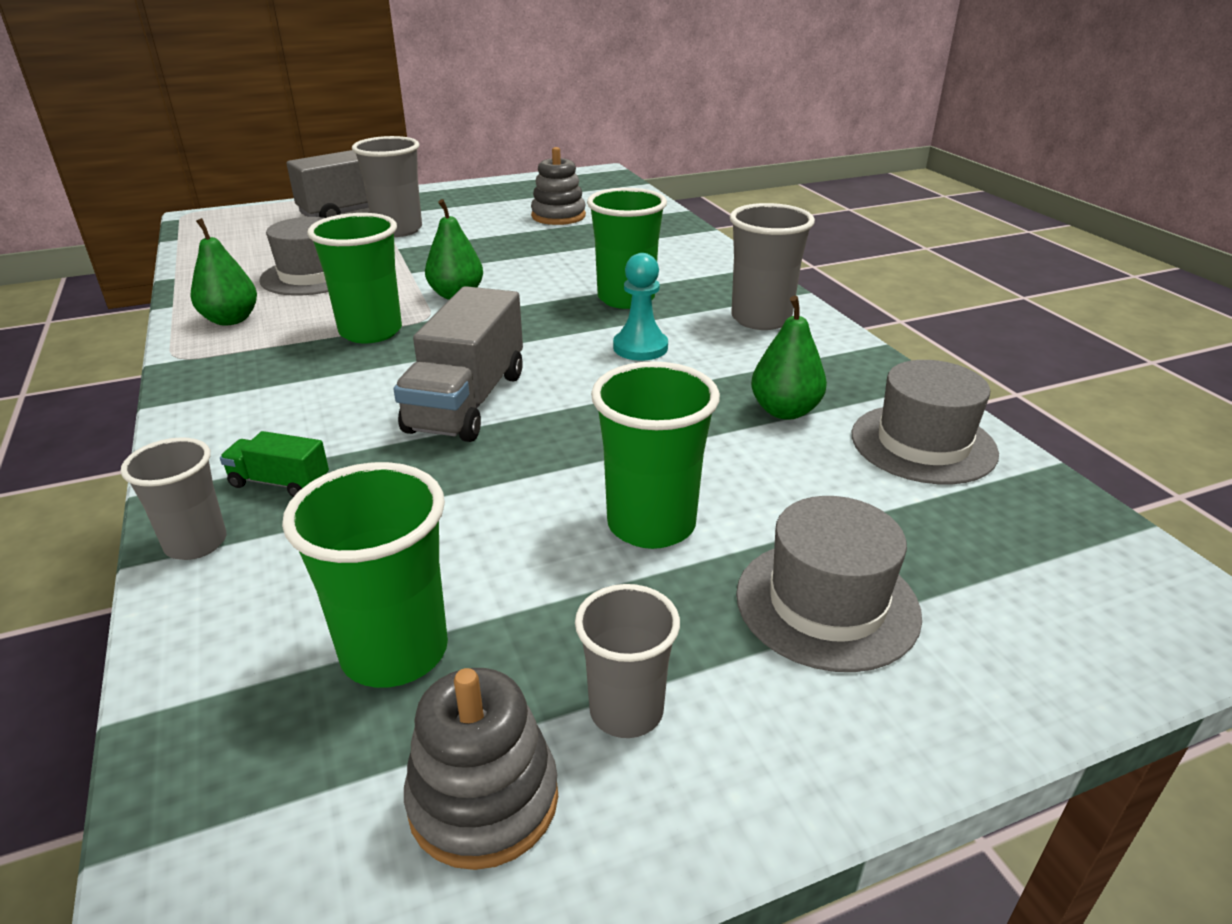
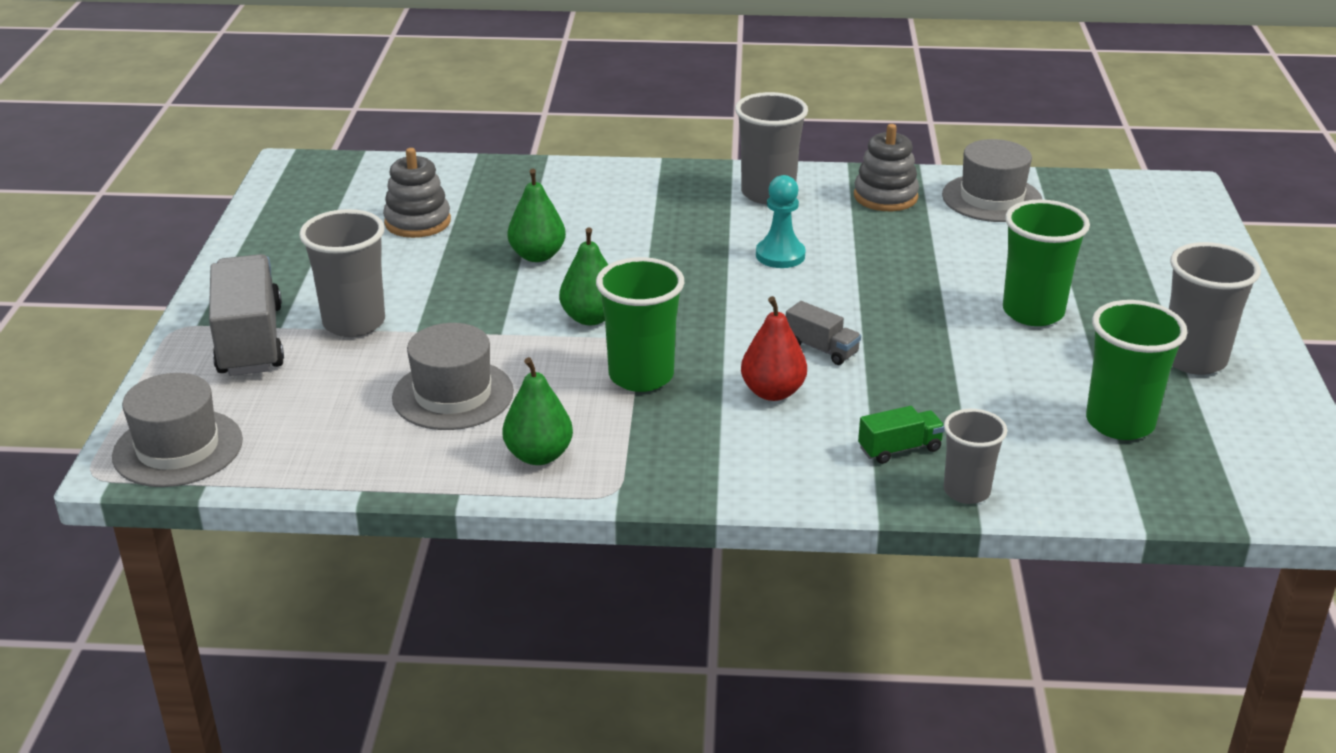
camera: 65 degrees left, 0 degrees up
green truck [220,431,329,497] -> green truck turned 150 degrees counterclockwise [858,406,945,464]
grey truck [393,286,523,442] -> grey truck [786,301,861,365], size x0.48
grey stacking toy [404,668,558,870] -> grey stacking toy moved to [854,124,919,211]
grey cup [575,584,680,738] -> grey cup [1169,242,1261,375], size x1.55
green cup [587,188,667,309] -> none
grey hat [736,496,922,672] -> grey hat moved to [112,373,243,487]
green pear [751,296,827,420] -> green pear moved to [507,169,566,262]
none -> red pear [741,296,807,401]

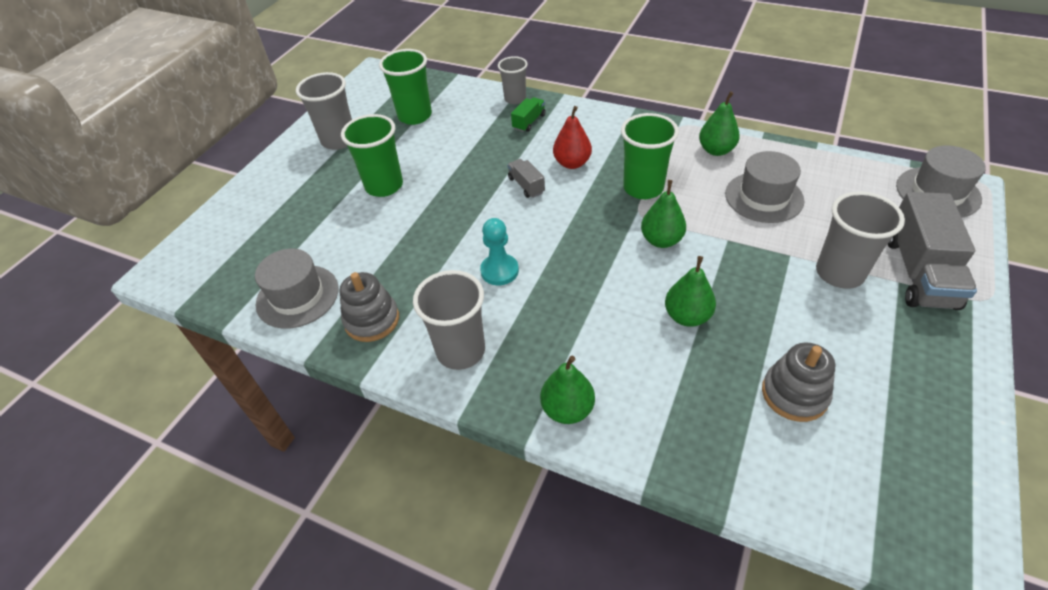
camera: 155 degrees left, 15 degrees up
green truck [858,406,945,464] -> green truck turned 120 degrees clockwise [511,97,546,132]
none -> green pear [540,356,595,424]

